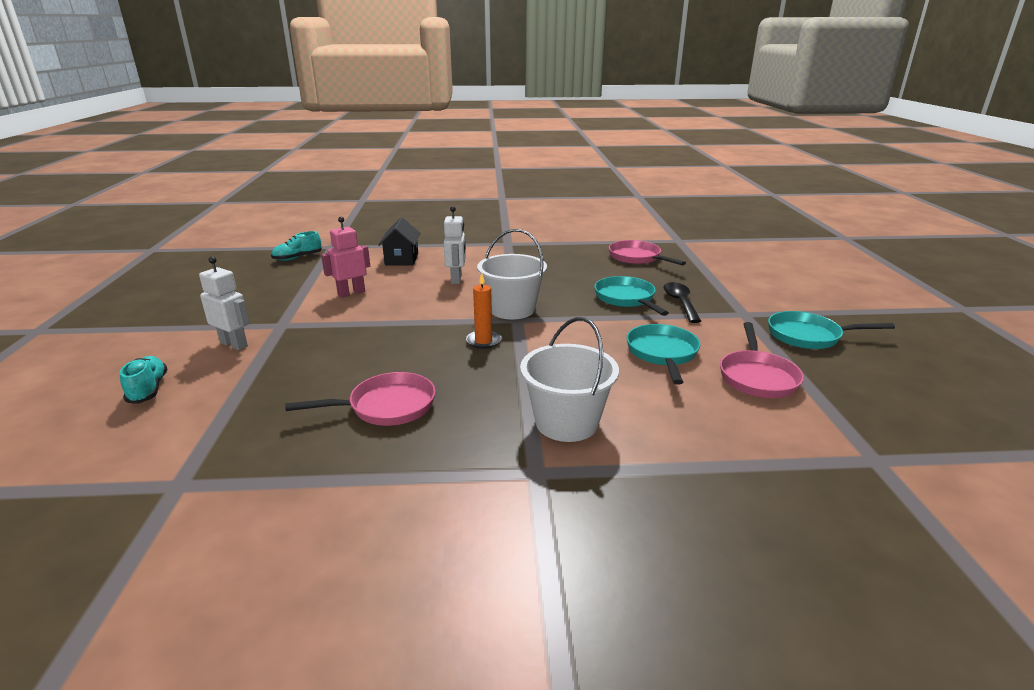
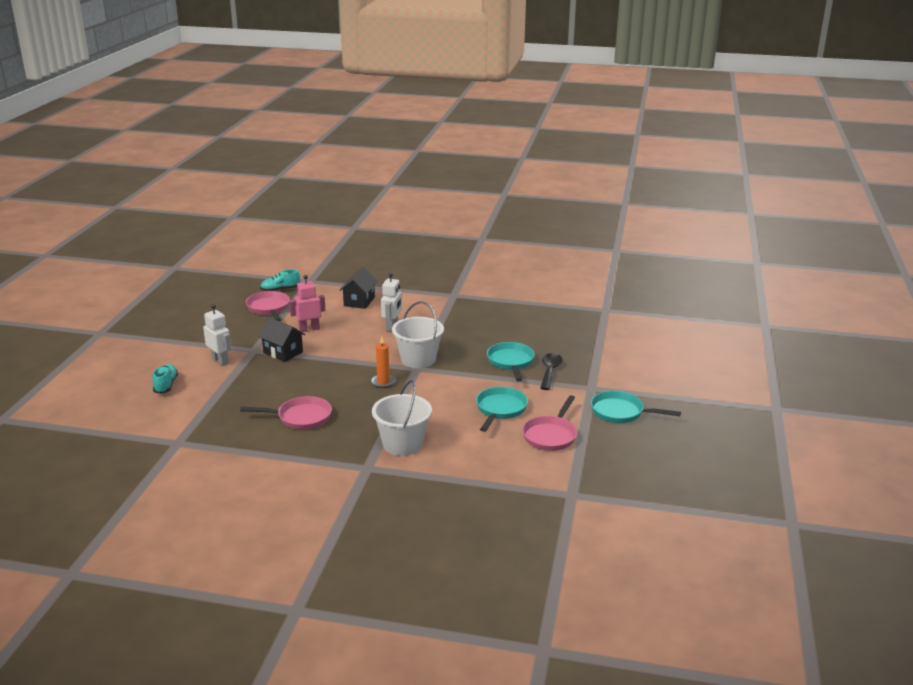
camera: 15 degrees right, 0 degrees up
pink pan [609,240,686,265] -> pink pan moved to [246,291,290,321]
none -> black house [258,317,305,362]

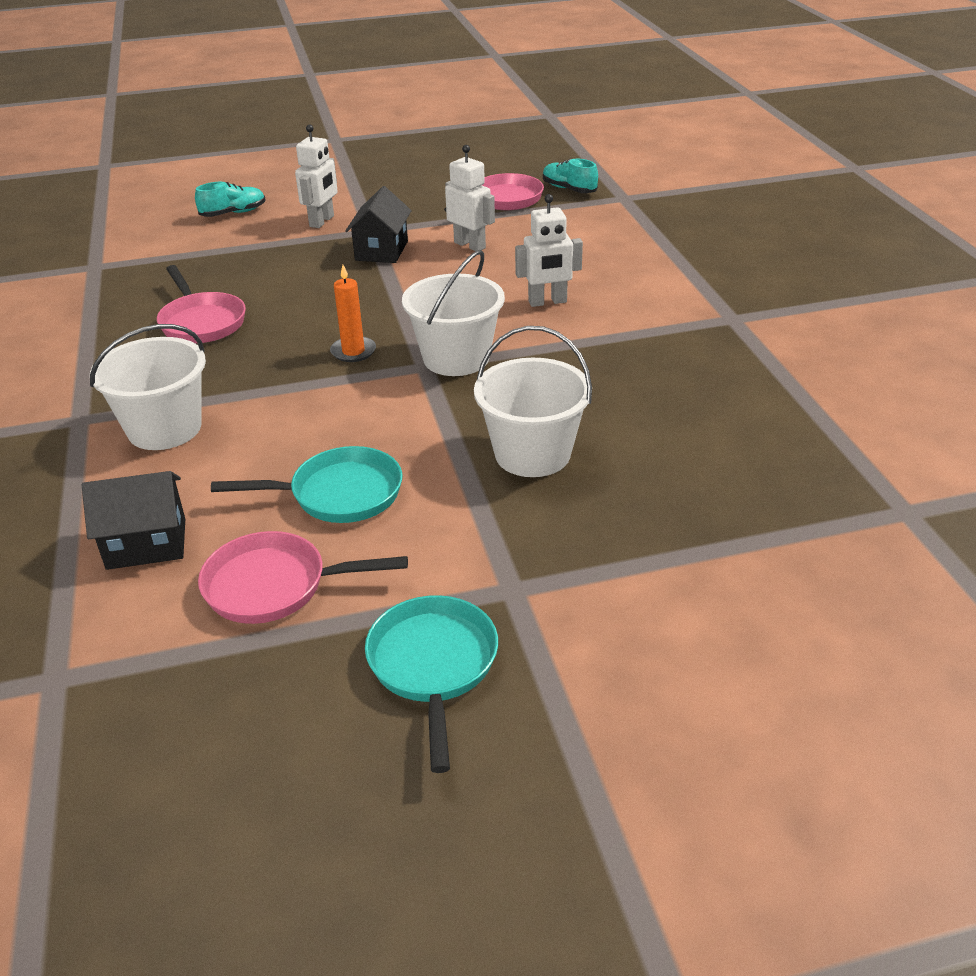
camera: 65 degrees right, 10 degrees up
pink robot [289,275,326,332] -> white robot [445,145,495,251]
black house [340,267,378,309] -> black house moved to [82,471,185,570]
turquoise pan [487,342,535,382] -> white bucket [474,326,592,477]
black spoon [540,353,562,390] -> none

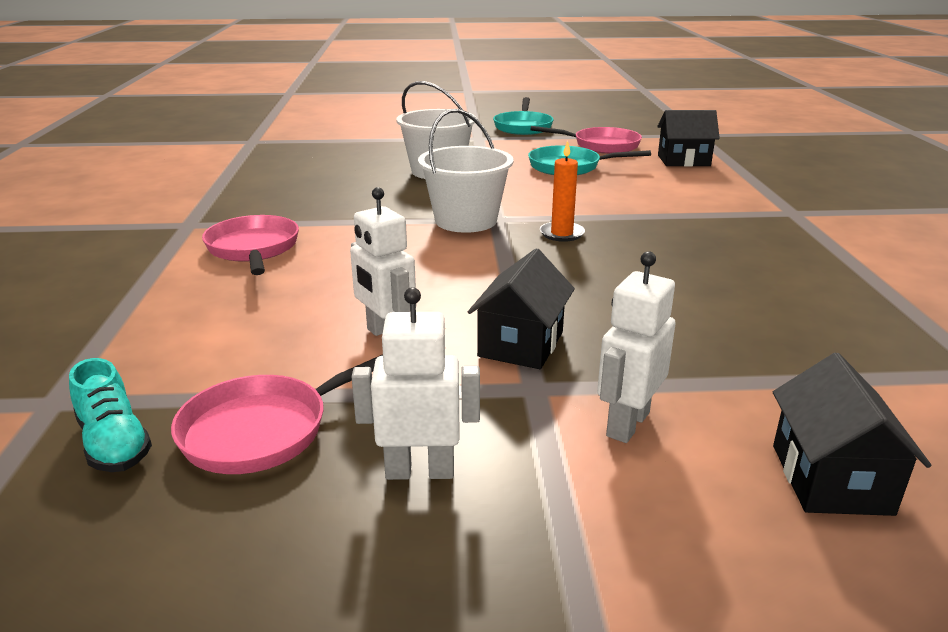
camera: 170 degrees left, 10 degrees down
white bucket [90,324,206,450] -> none
pink pan [157,265,246,344] -> pink pan moved to [202,215,299,275]
turquoise shoe [195,182,265,217] -> black house [773,353,931,516]
white robot [515,194,583,307] -> white robot moved to [352,287,480,480]

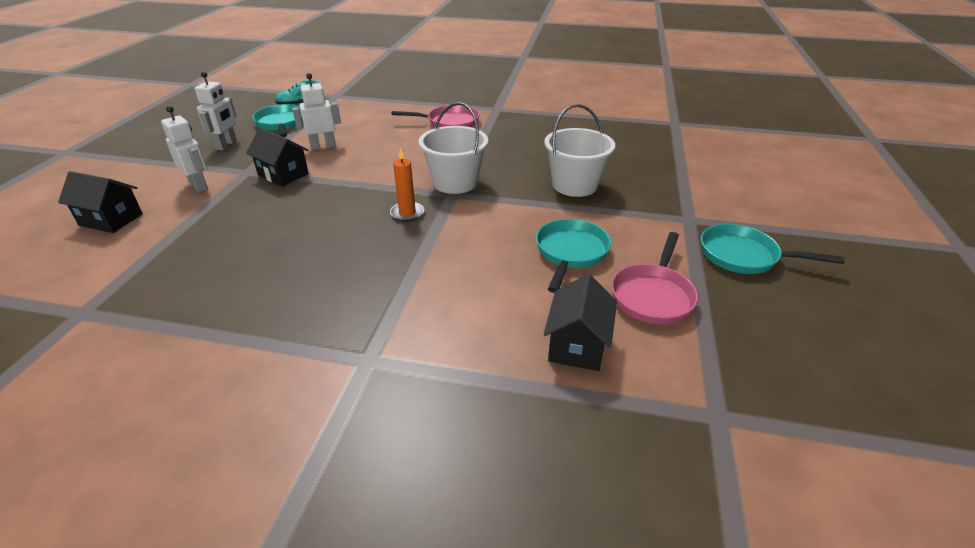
camera: 105 degrees right, 10 degrees up
pink pan [171,354,383,474] -> turquoise pan [252,104,303,137]

